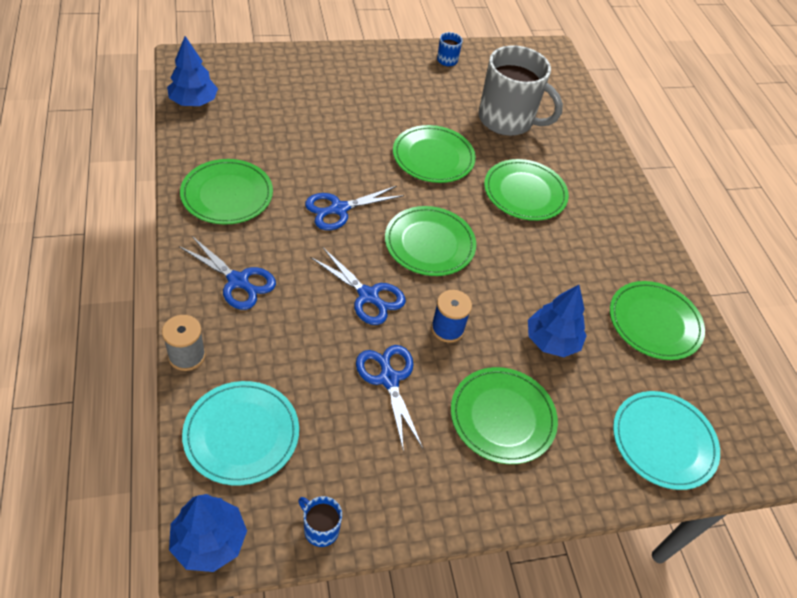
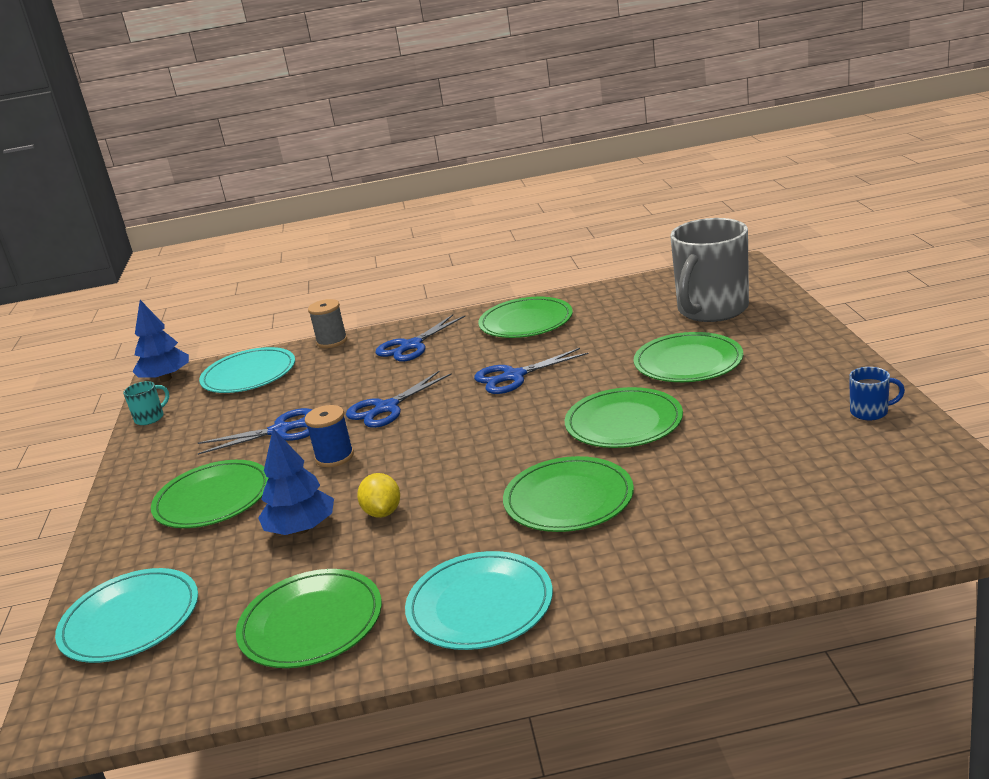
camera: 105 degrees right, 25 degrees down
blue tree [167,36,218,106] -> none
blue mug [298,496,342,547] -> turquoise mug [123,381,169,425]
blue scissors [305,186,404,230] -> blue scissors turned 90 degrees counterclockwise [474,348,589,394]
green plate [385,206,476,276] -> green plate moved to [634,332,743,382]
grey mug [478,45,563,136] -> grey mug moved to [670,218,749,322]
none -> yellow lemon [357,473,400,518]
none -> turquoise plate [405,551,553,650]

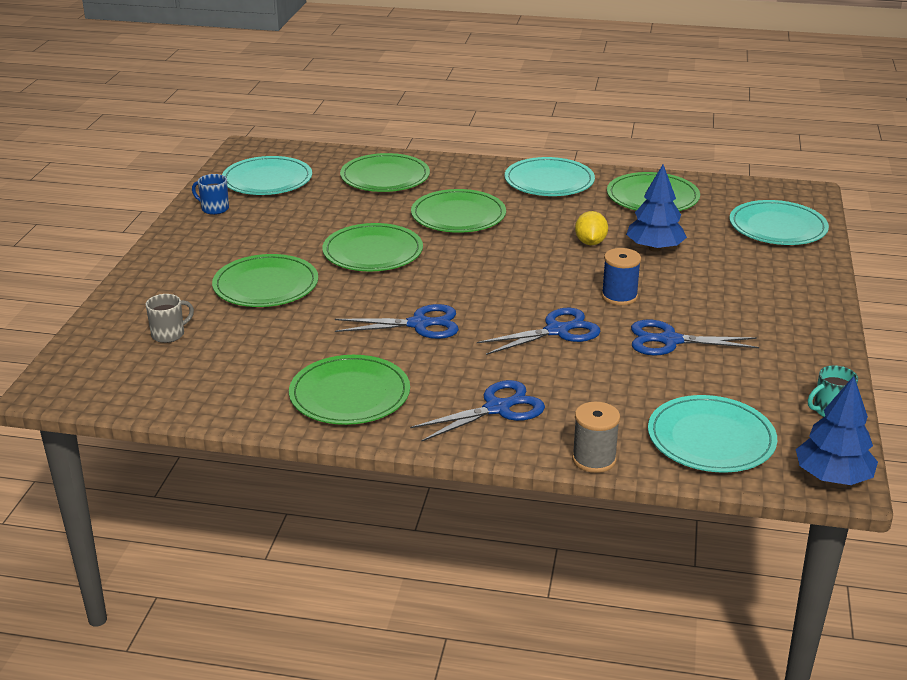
camera: 165 degrees left, 5 degrees up
green plate [151,460,269,528] -> green plate moved to [340,153,430,192]
grey mug [670,218,749,322] -> grey mug [146,294,194,343], size x0.41
none -> turquoise plate [222,156,312,195]

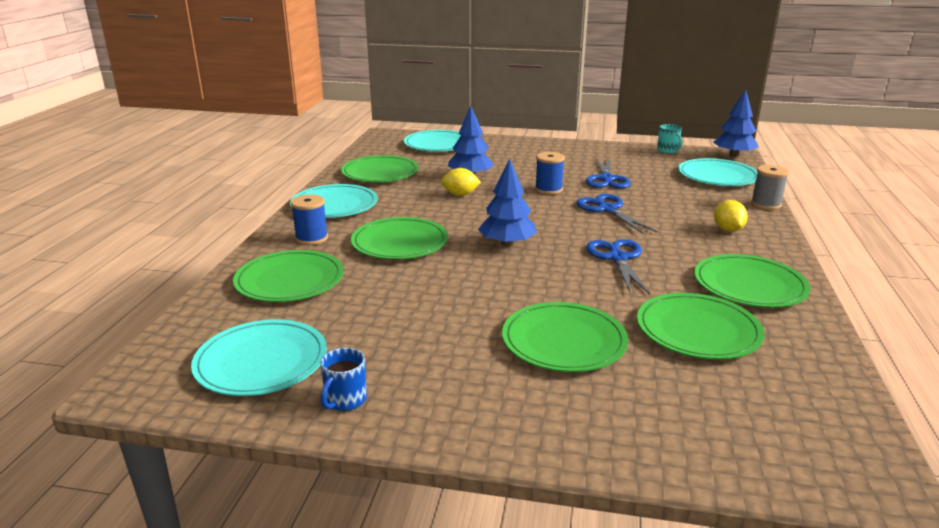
camera: 90 degrees left, 5 degrees down
grey mug [146,294,194,343] -> none
green plate [322,223,423,271] -> green plate moved to [637,293,764,359]
blue scissors [410,380,545,442] -> yellow lemon [714,200,748,232]
none -> blue spool [291,194,328,245]
none -> blue tree [478,158,537,247]

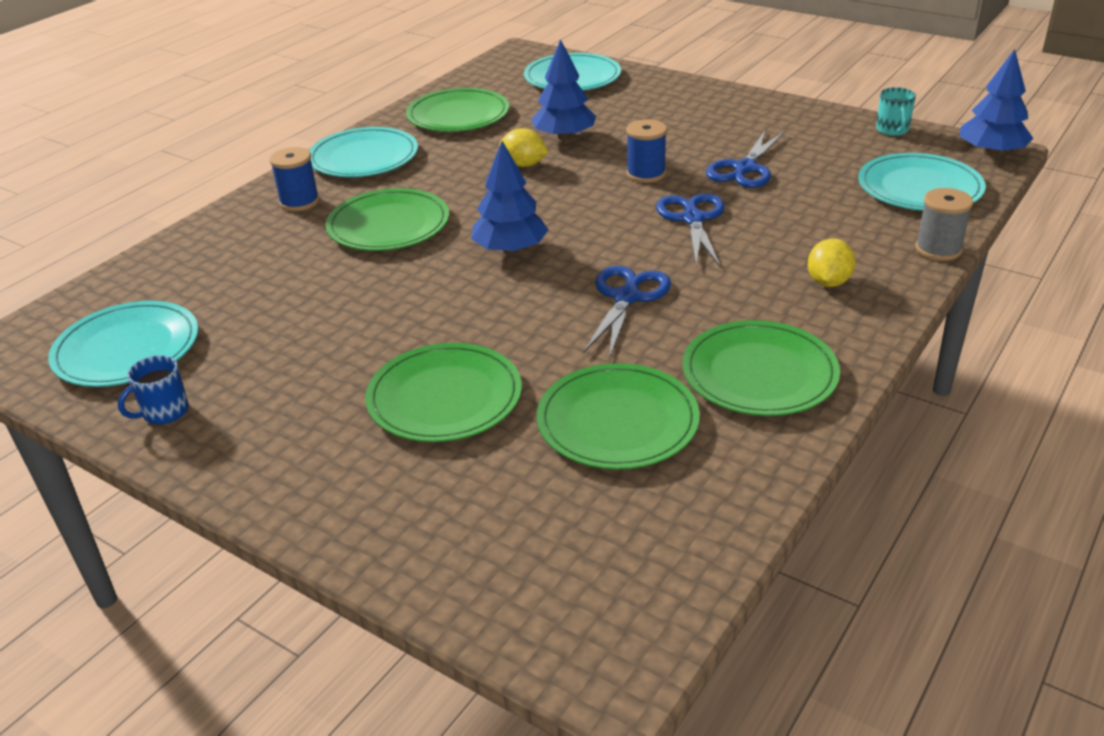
camera: 25 degrees right, 10 degrees up
green plate [233,250,344,302] -> none

